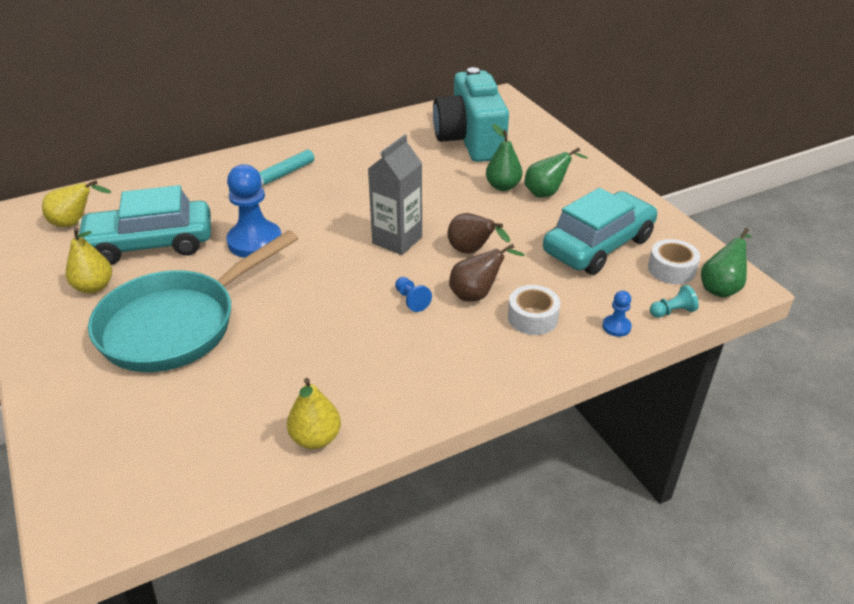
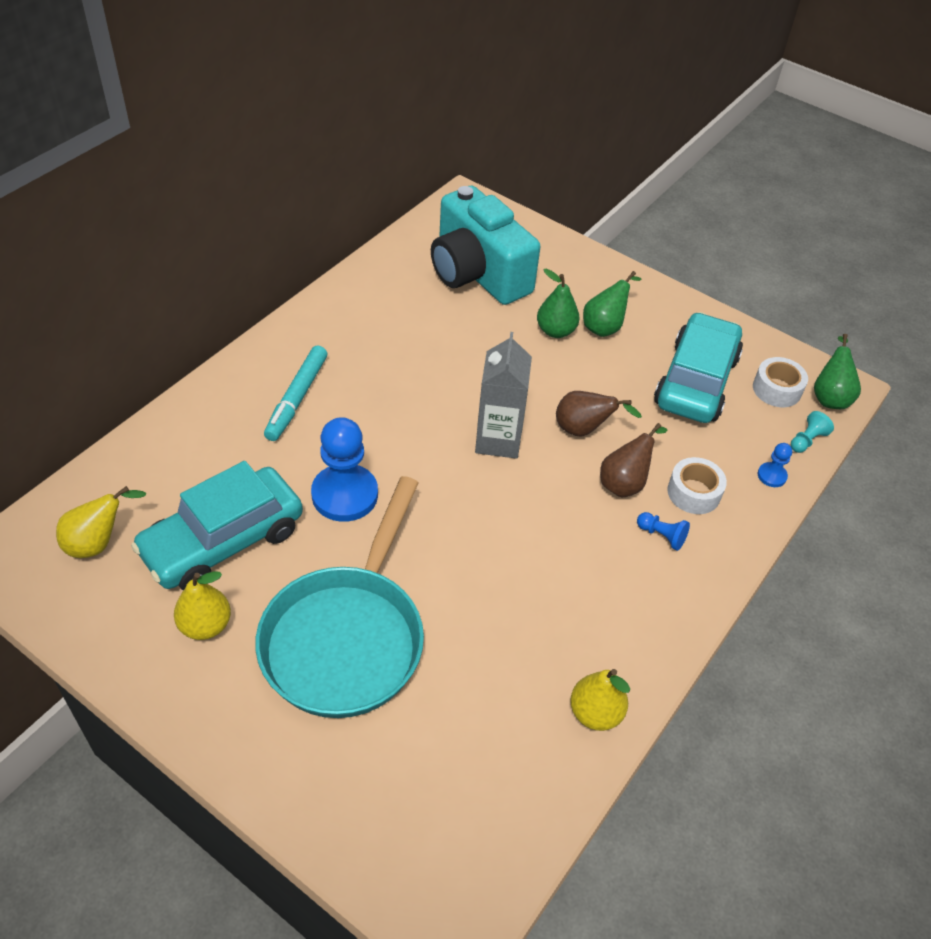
camera: 30 degrees left, 10 degrees up
blue pawn [395,277,432,312] -> blue pawn moved to [637,512,690,551]

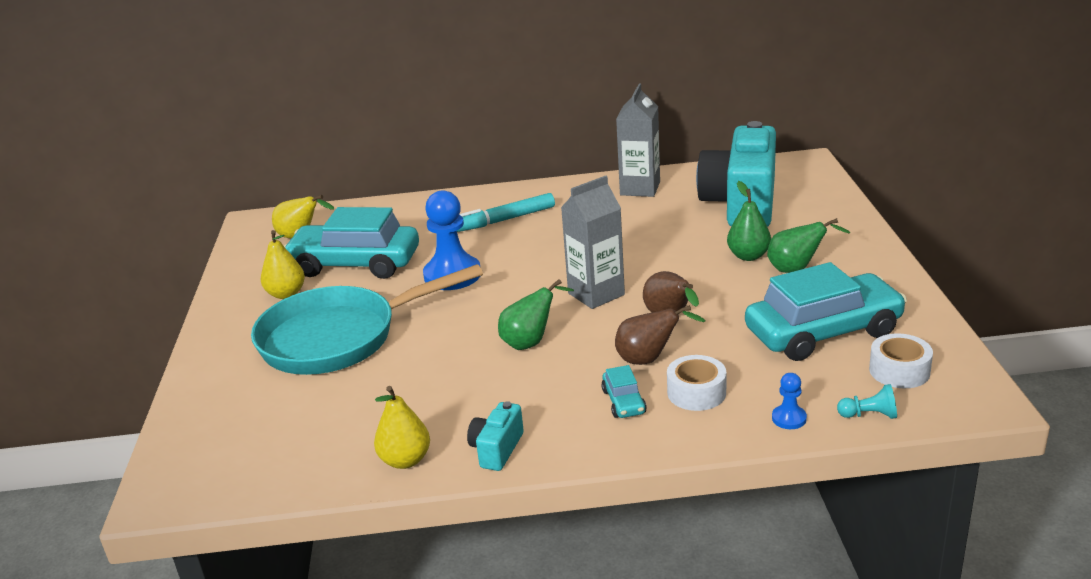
camera: 55 degrees right, 20 degrees down
blue pawn [637,512,690,551] -> turquoise car [601,365,647,418]
green pear [814,334,861,409] -> green pear moved to [498,279,574,350]
none -> turquoise camera [467,401,524,471]
none -> grey carton [616,84,660,197]

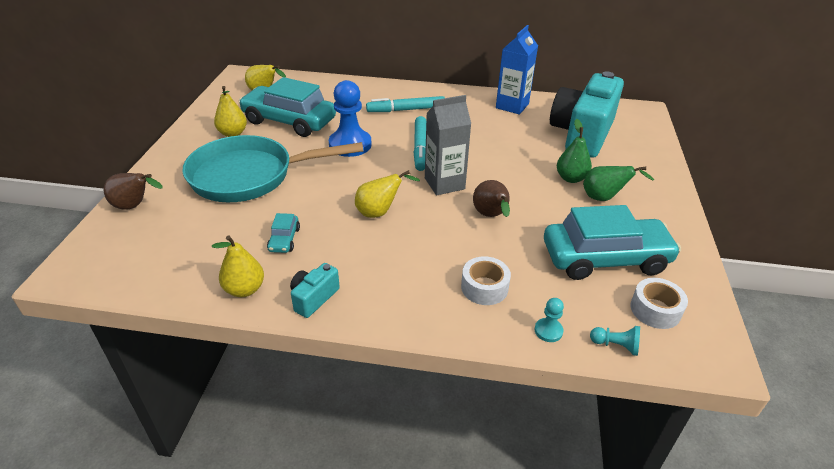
camera: 10 degrees right, 10 degrees up
green pear [498,279,574,350] -> yellow pear [355,170,420,218]
turquoise car [601,365,647,418] -> turquoise car moved to [267,213,300,253]
brown pear [615,305,706,365] -> brown pear moved to [104,173,162,210]
grey carton [616,84,660,197] -> blue carton [496,25,538,115]
blue pawn [772,373,807,429] -> turquoise pawn [535,298,564,342]
none -> turquoise marker [413,116,426,171]

